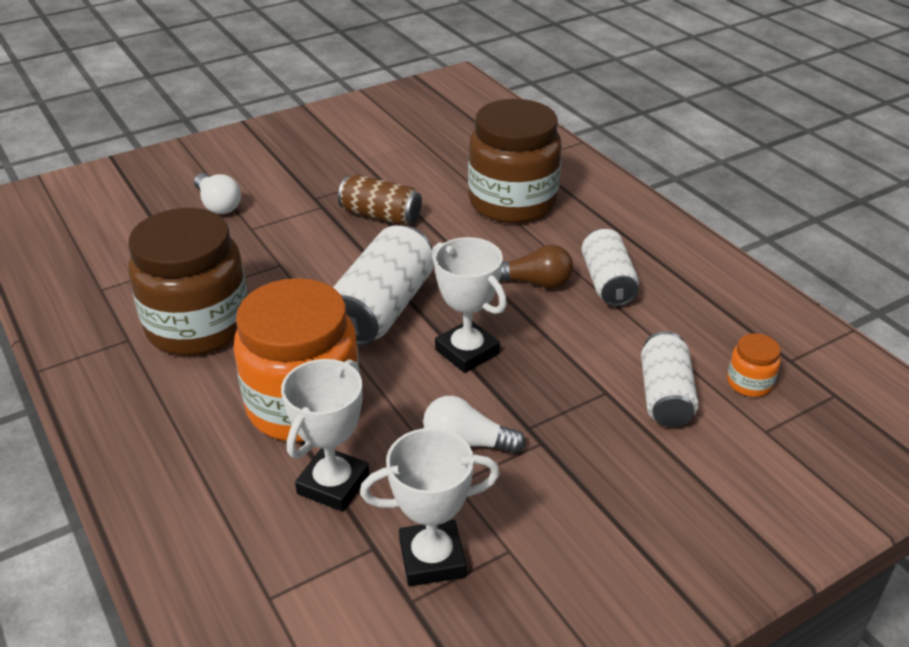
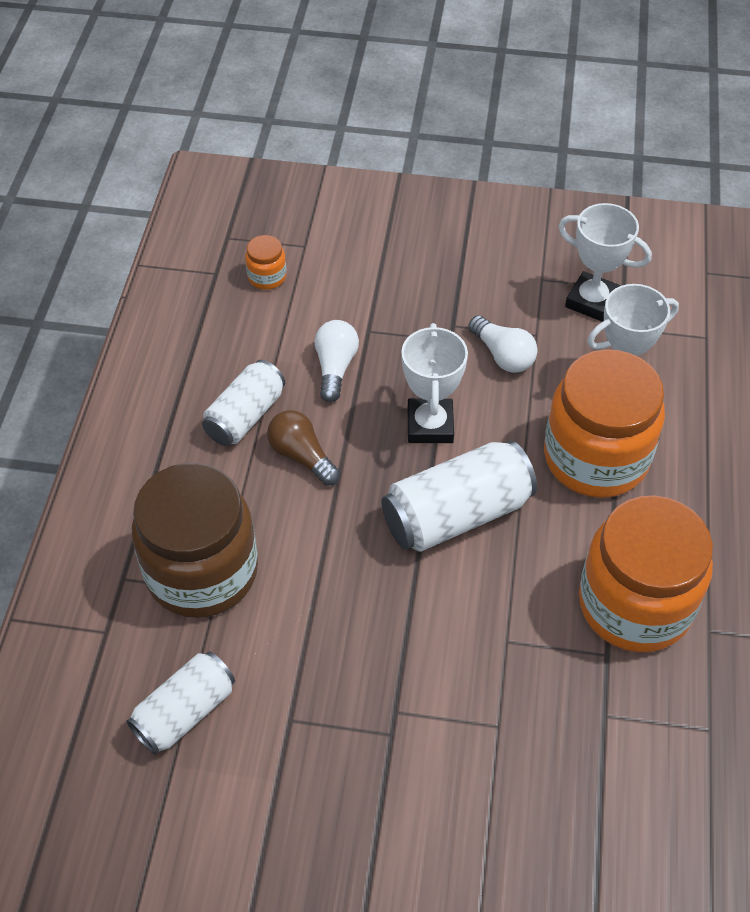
camera: 140 degrees left, 15 degrees up
brown jar [128,208,248,356] -> orange jar [579,495,713,652]
white light bulb [194,173,241,214] -> white light bulb moved to [314,320,359,402]
brown can [338,175,422,226] -> none
white can [641,331,699,427] -> white can moved to [126,651,235,755]

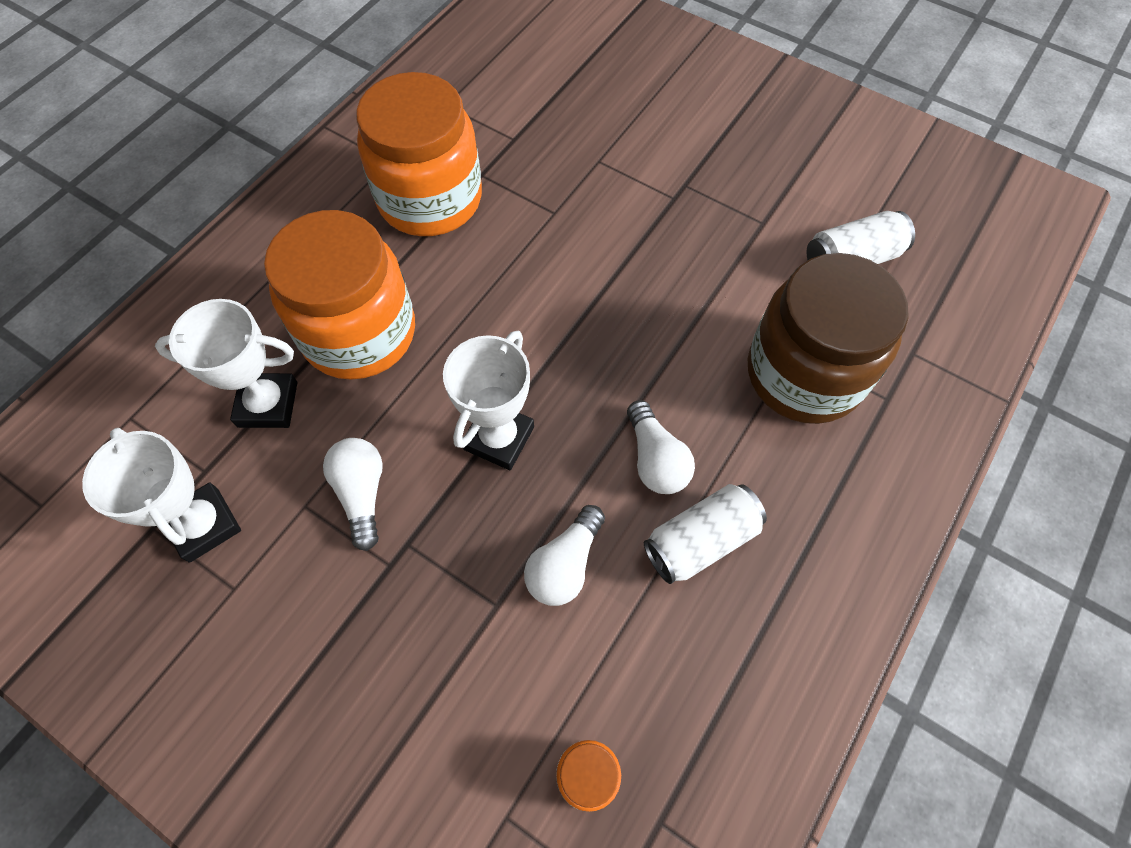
camera: 155 degrees left, 10 degrees up
brown light bulb [267,410,340,486] -> white light bulb [627,400,695,494]
white can [381,441,537,552] -> none

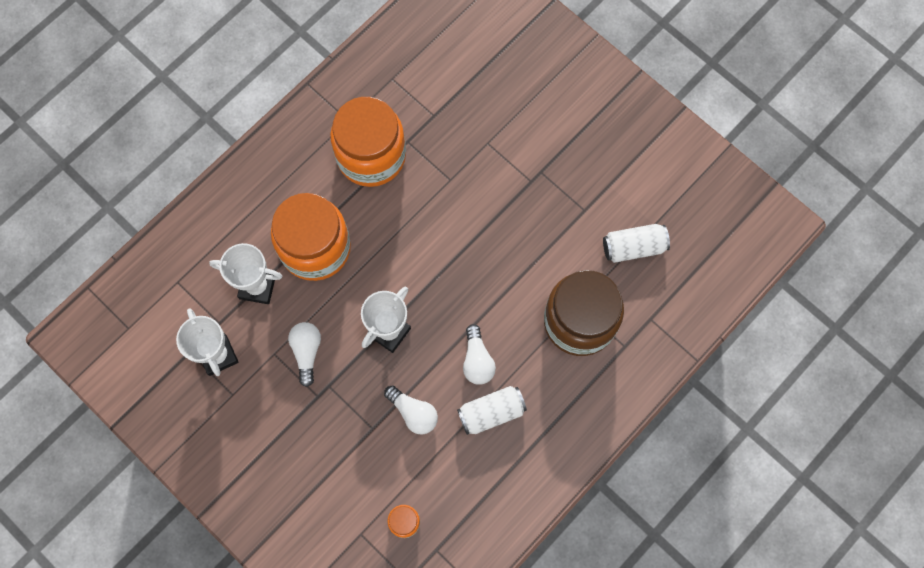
camera: 10 degrees right, 10 degrees up
white light bulb [524,505,605,606] -> white light bulb turned 90 degrees counterclockwise [384,385,438,434]

